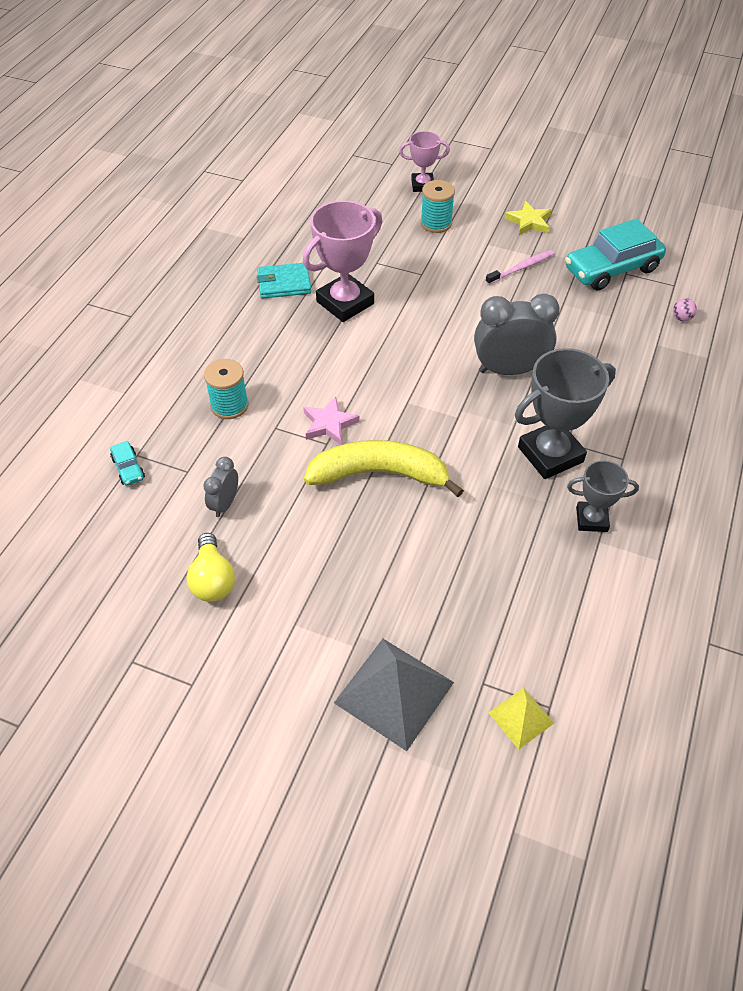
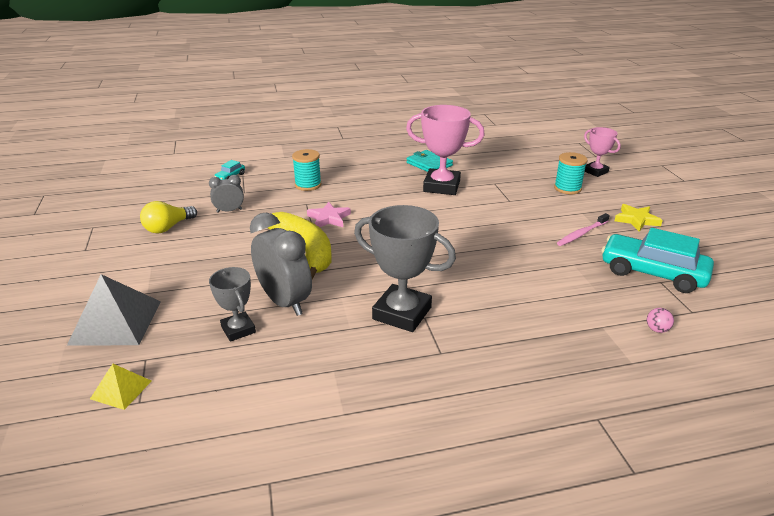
camera: 55 degrees right, 20 degrees down
grey clock [474,294,560,375] -> grey clock moved to [250,213,312,316]
pink toothbrush [486,250,554,285] -> pink toothbrush turned 120 degrees clockwise [557,213,610,246]
grey trophy [567,460,639,532] -> grey trophy moved to [209,267,256,342]

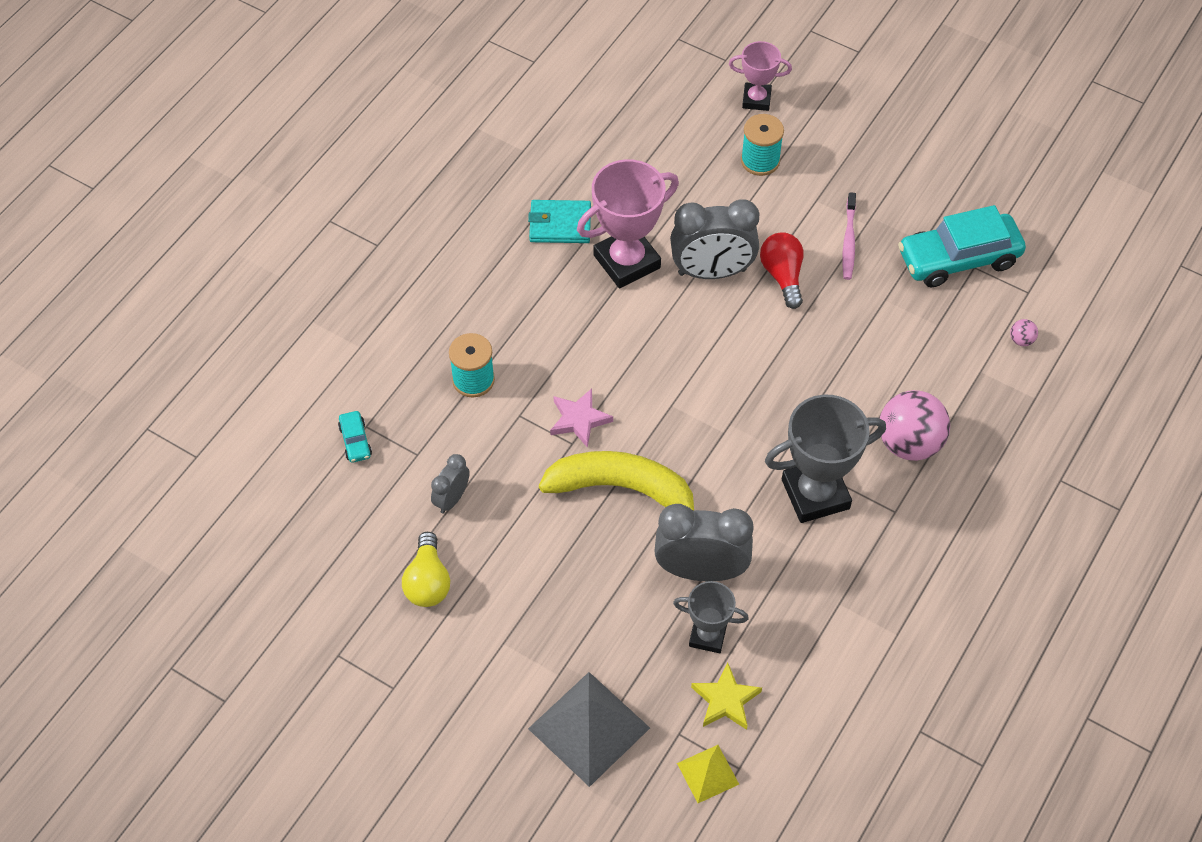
camera: 45 degrees left, 25 degrees up
yellow star [614,204,663,232] -> yellow star moved to [691,662,762,730]
none -> grey clock [670,199,760,279]
none -> red light bulb [760,232,804,309]
none -> pink ball [880,390,950,461]

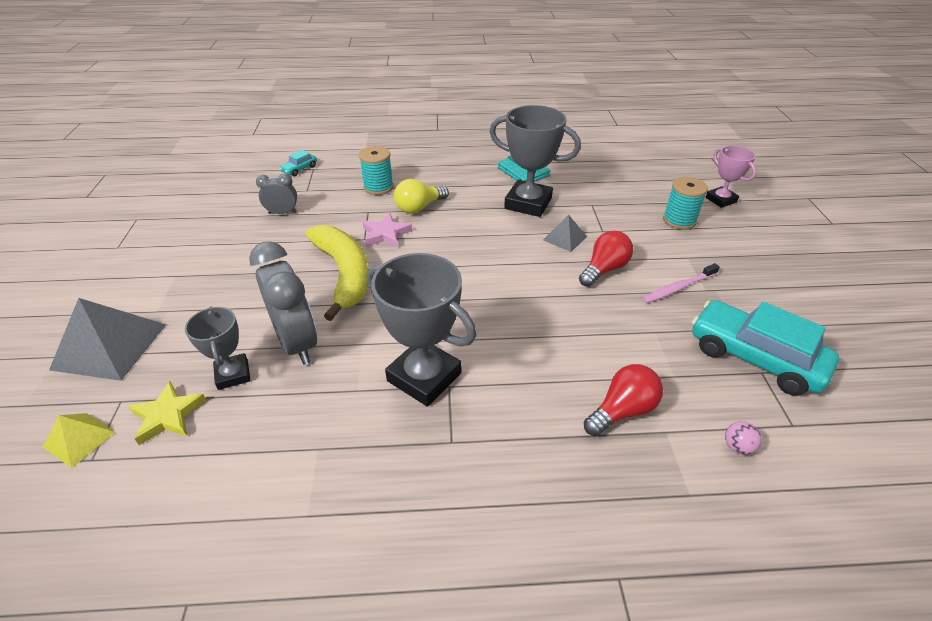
camera: 55 degrees right, 15 degrees down
yellow light bulb [402,532,450,607] -> yellow light bulb moved to [394,179,449,214]
pink trophy [577,159,679,288] -> grey trophy [490,105,581,217]
grey clock [670,199,760,279] -> grey pyramid [543,215,587,252]
pink ball [880,390,950,461] -> none
none -> red light bulb [584,364,663,436]

